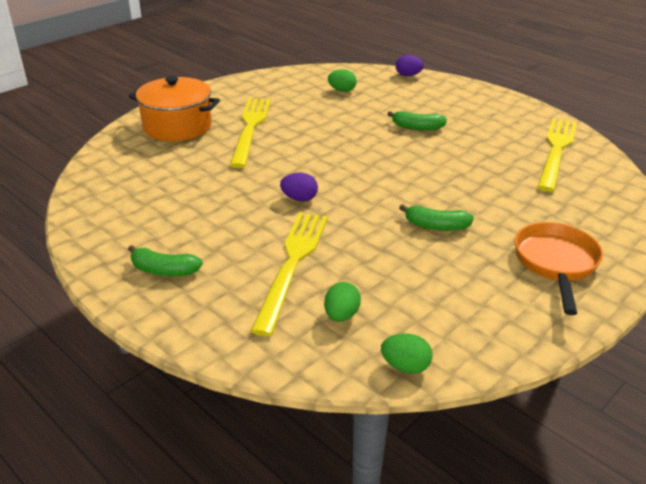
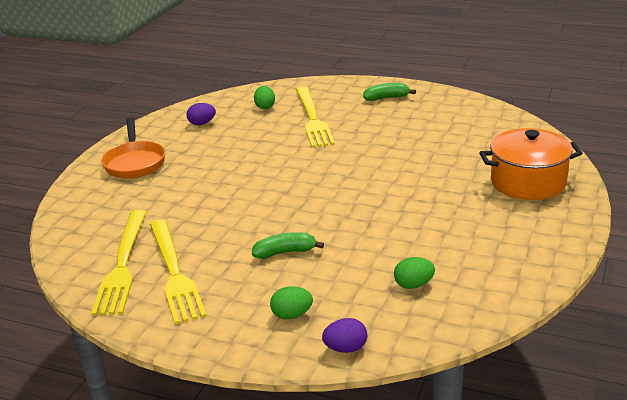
camera: 160 degrees right, 5 degrees down
yellow fork [230,98,271,168] -> yellow fork moved to [150,219,206,324]
purple egg [280,173,318,202] -> purple egg moved to [186,103,216,125]
green egg [381,333,433,374] -> green egg moved to [270,287,313,319]
green banana [399,204,474,231] -> none

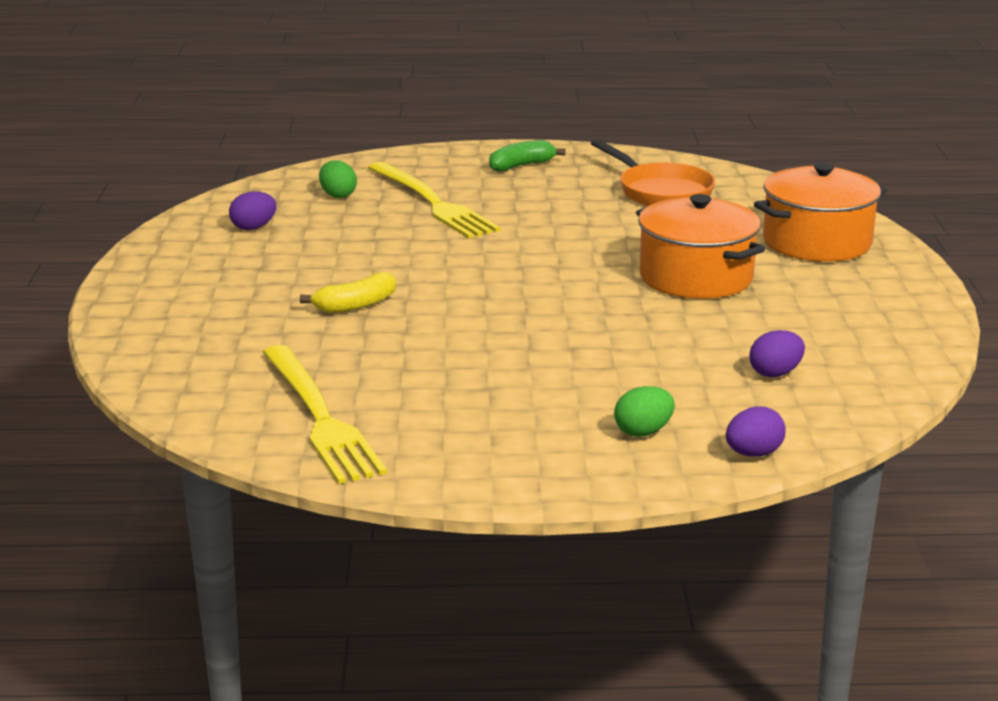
camera: 25 degrees left, 5 degrees down
orange pan [101,117,165,178] -> orange pan moved to [591,139,716,206]
yellow fork [150,219,206,324] -> none
green banana [252,232,324,259] -> none
green egg [394,257,435,289] -> purple egg [749,330,805,377]
none -> yellow banana [300,272,396,313]
none -> orange pot [636,194,765,299]

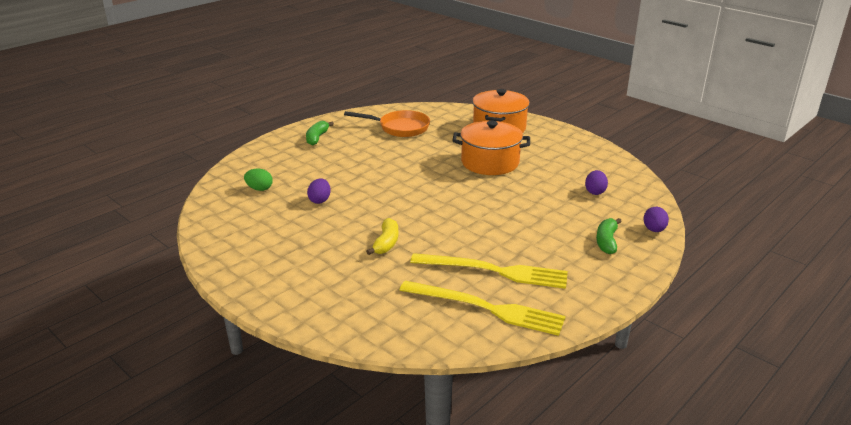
camera: 45 degrees left, 5 degrees up
purple egg [229,191,277,230] -> purple egg moved to [307,178,331,204]
yellow fork [368,162,500,238] -> yellow fork moved to [410,253,568,289]
green egg [614,386,675,437] -> green banana [596,218,622,254]

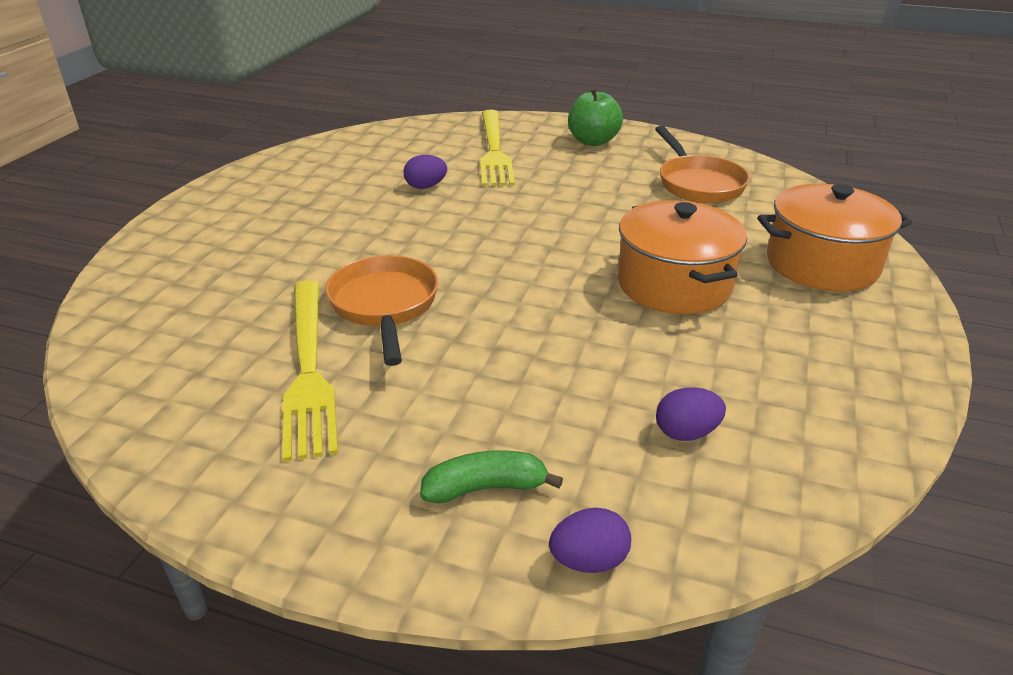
camera: 65 degrees right, 5 degrees up
green egg [244,169,273,191] -> none
green banana [306,121,334,145] -> green apple [568,88,623,146]
yellow banana [366,218,398,255] -> none
yellow fork [399,281,566,336] -> yellow fork moved to [480,110,515,186]
none -> orange pan [325,255,438,366]

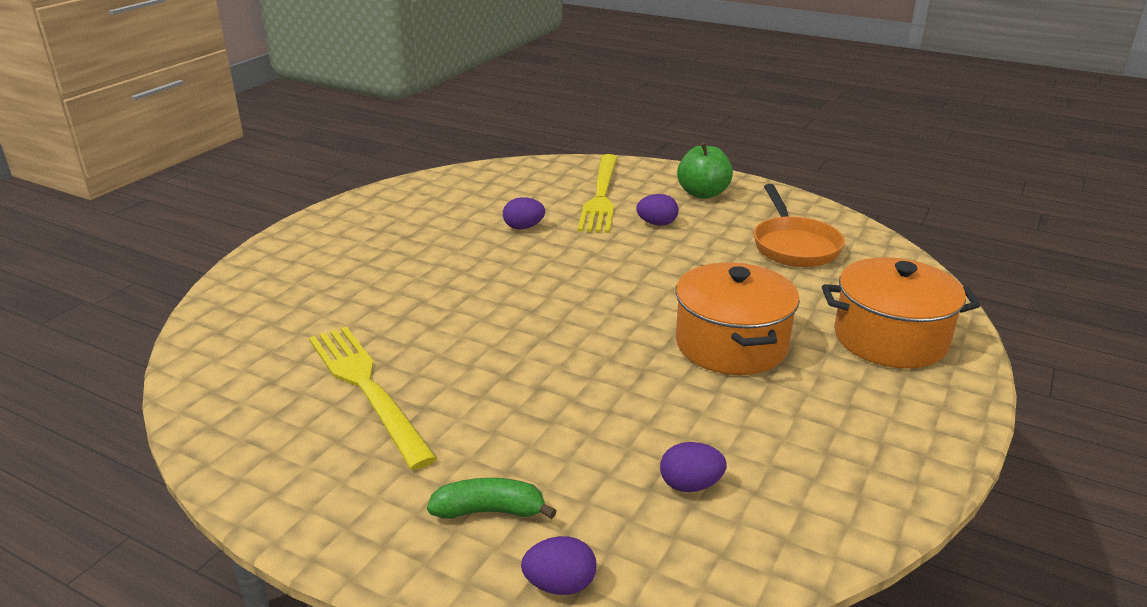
camera: 10 degrees right, 5 degrees down
yellow fork [282,280,338,462] -> yellow fork turned 150 degrees clockwise [309,326,437,470]
orange pan [325,255,438,366] -> none
none -> purple egg [636,194,679,226]

